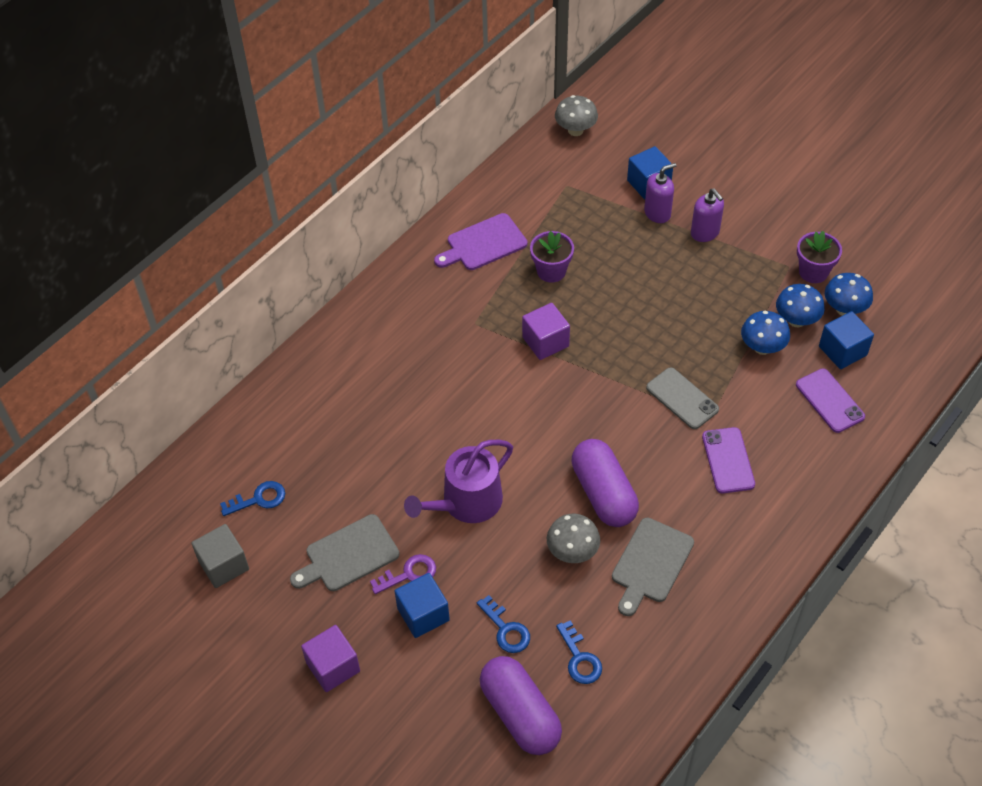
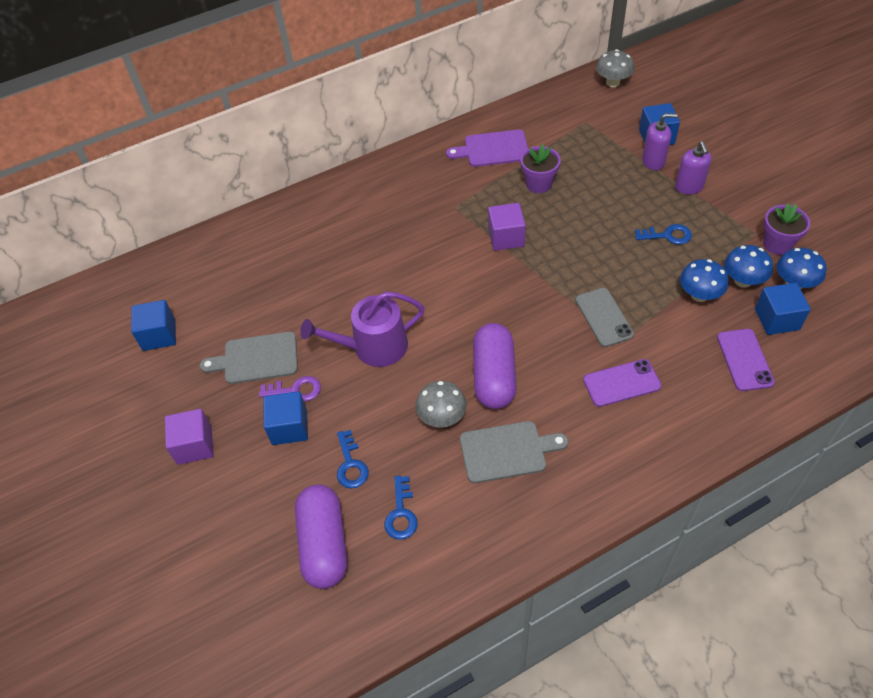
camera: 25 degrees right, 0 degrees up
grey cube [192,524,249,588] -> blue cube [131,300,176,351]
blue key [220,481,285,516] -> blue key moved to [635,224,692,245]
grey cutting board [612,518,694,616] -> grey cutting board turned 150 degrees counterclockwise [460,421,568,483]
purple phone [702,427,755,493] -> purple phone turned 60 degrees clockwise [583,359,661,407]

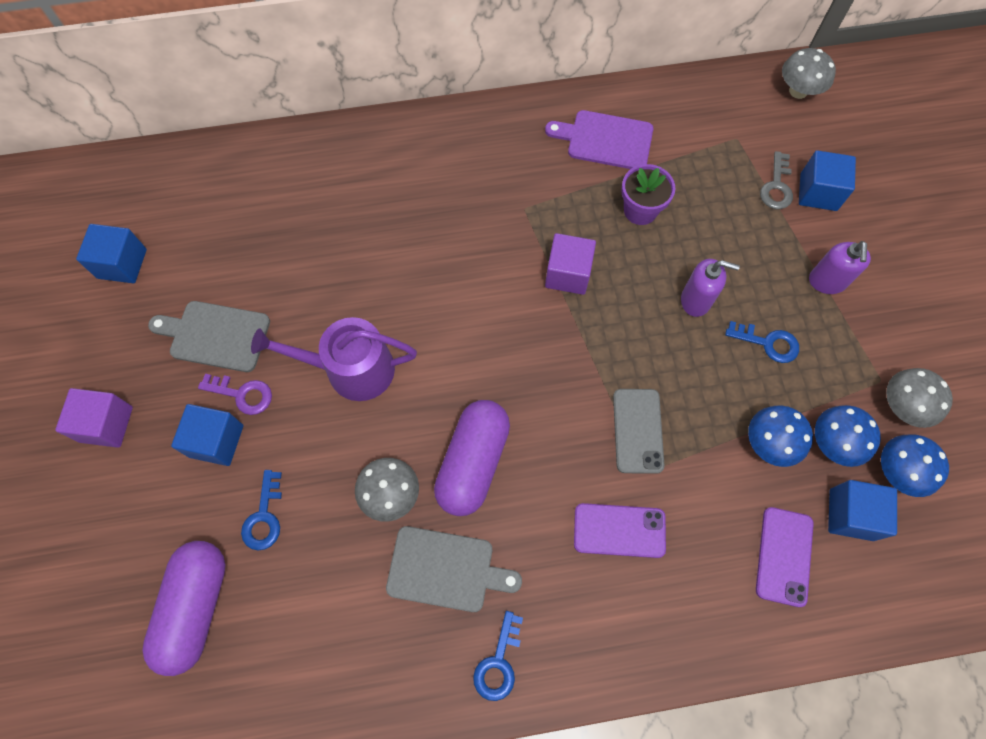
camera: 15 degrees right, 15 degrees up
blue key [384,476,418,540] -> blue key moved to [473,611,523,701]
purple soap dispenser [642,113,678,170] -> purple soap dispenser moved to [681,259,740,317]
purple flower pot [763,203,810,255] -> grey mushroom [886,368,953,428]
none -> grey key [760,151,793,209]

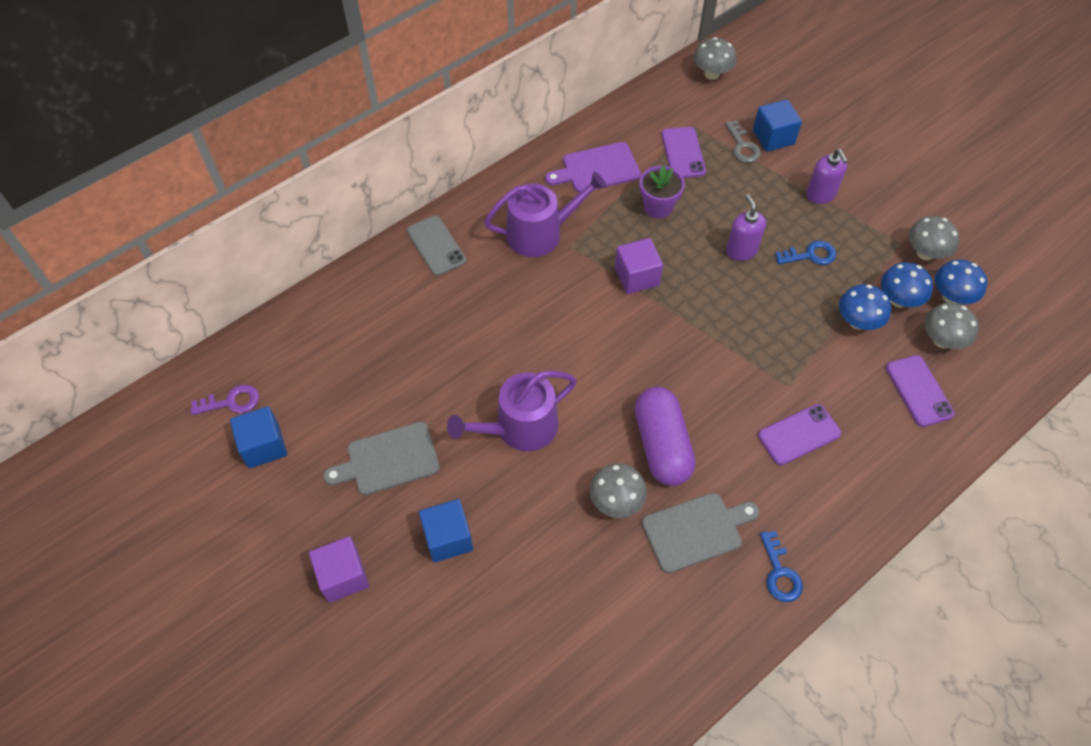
camera: 30 degrees left, 10 degrees down
purple capsule [142,541,226,676] -> none
purple key [198,374,272,415] -> purple key moved to [190,385,259,415]
blue key [241,470,282,551] -> none
grey phone [613,389,665,474] -> grey phone moved to [407,216,466,276]
purple soap dispenser [681,259,740,317] -> purple soap dispenser turned 90 degrees counterclockwise [726,194,766,261]
blue cube [828,480,897,541] -> grey mushroom [924,303,979,349]
none -> purple watering can [484,171,607,257]
none -> purple phone [661,127,706,178]

